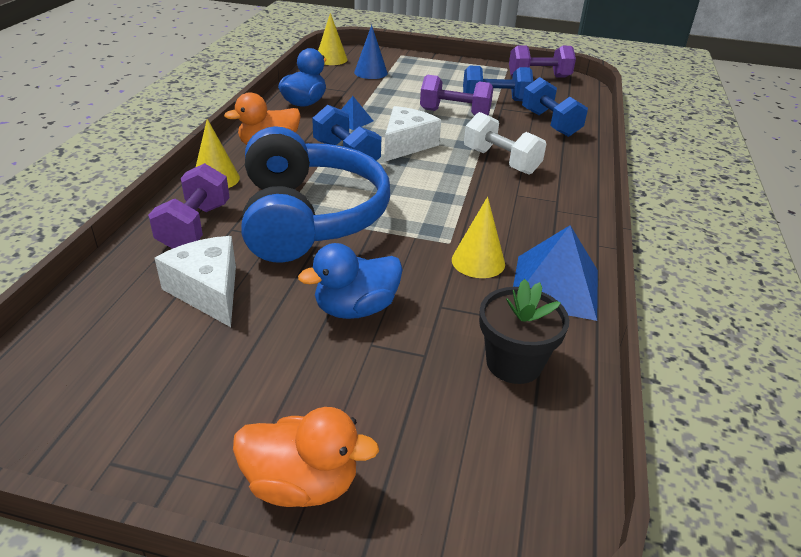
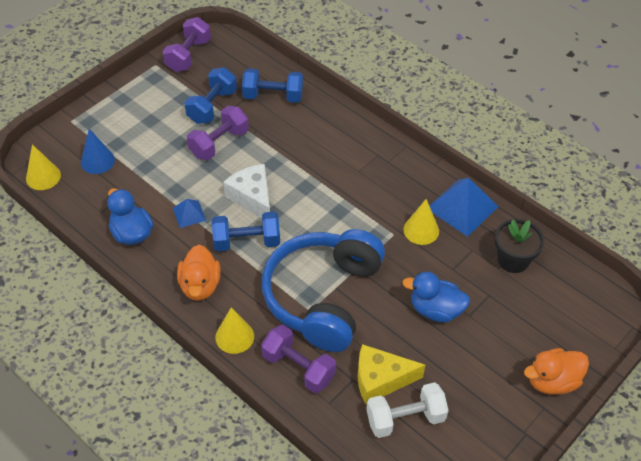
camera: 60 degrees left, 15 degrees up
white cheese [155,236,236,327] -> yellow cheese [358,344,425,404]
orange duck [233,407,379,507] -> orange duck turned 150 degrees counterclockwise [524,348,589,395]
blue headphones [241,126,390,263] -> blue headphones turned 90 degrees counterclockwise [262,229,385,352]
blue duck [298,243,403,319] -> blue duck turned 105 degrees clockwise [402,272,470,322]
white dumbbell [464,112,546,175] -> white dumbbell moved to [366,382,449,438]

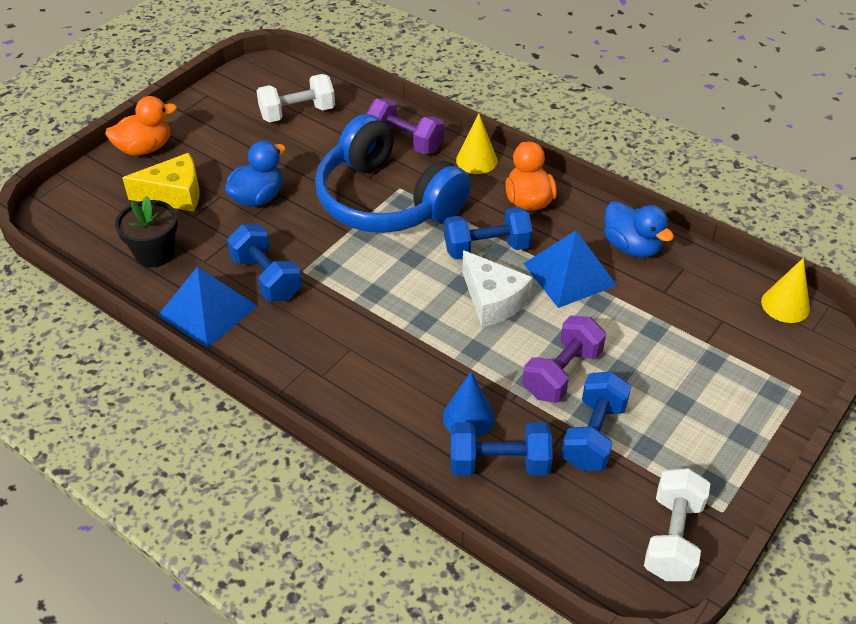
camera: 175 degrees right, 5 degrees down
blue cone [81,129,115,174] -> blue cone moved to [443,372,495,438]
purple dumbbell [163,17,211,72] -> white dumbbell [644,468,710,581]
blue pyramid [173,199,206,228] -> blue pyramid [523,230,617,308], size x1.92
blue headphones [262,229,385,352] -> blue headphones turned 120 degrees clockwise [315,114,471,233]
yellow cheese [358,344,425,404] -> yellow cheese moved to [122,153,200,212]
blue duck [402,272,470,322] -> blue duck turned 60 degrees counterclockwise [225,141,286,207]
yellow cone [403,199,439,245] -> blue dumbbell [227,224,302,302]

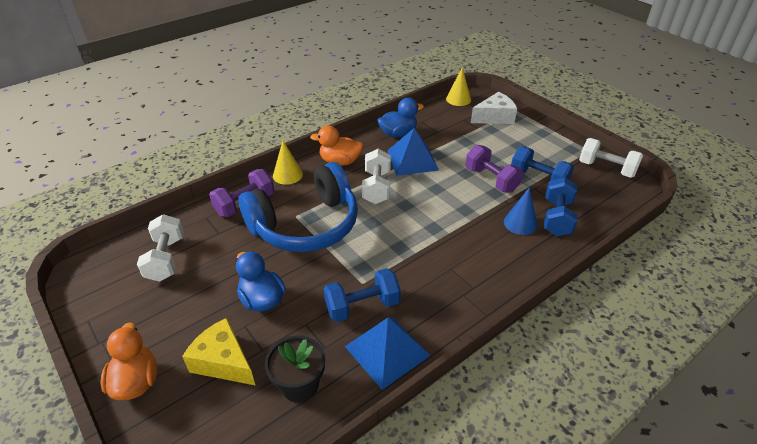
camera: 75 degrees left, 5 degrees down
yellow cheese [122,153,200,212] -> yellow cheese turned 60 degrees counterclockwise [182,318,256,386]
blue dumbbell [444,207,533,259] -> white dumbbell [362,149,391,204]
white cheese [462,250,533,327] -> white cheese moved to [471,92,517,124]

